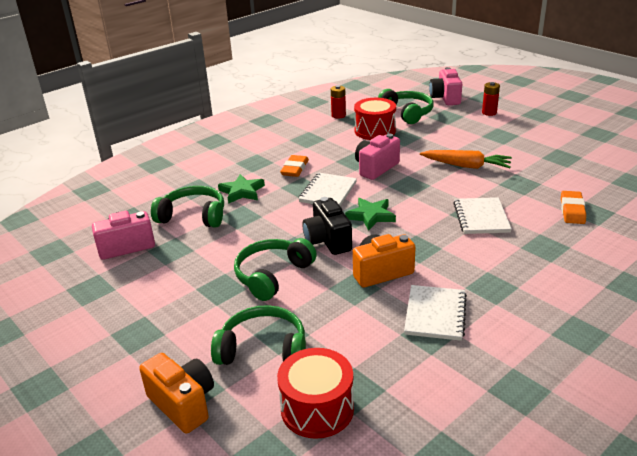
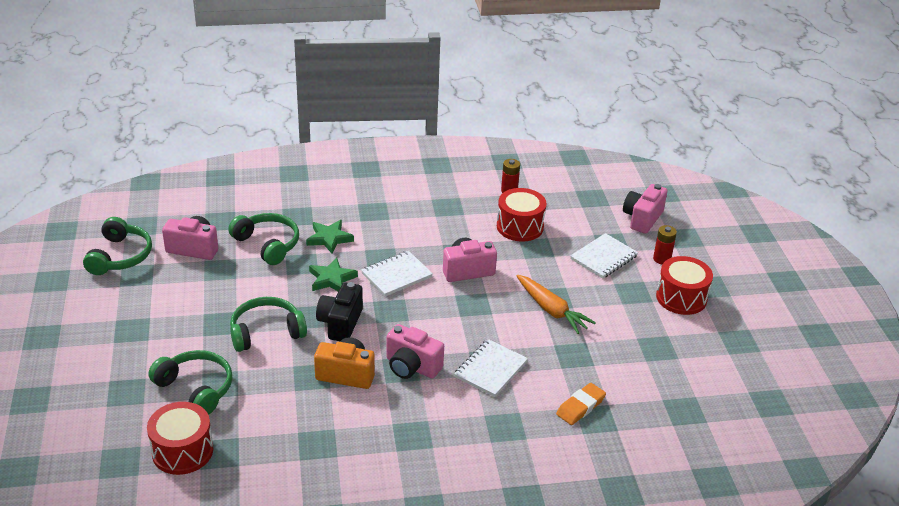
camera: 30 degrees right, 5 degrees up
orange camera [139,353,214,434] -> none
orange eraser [280,155,309,177] -> none
green star [345,198,396,231] -> green star moved to [309,257,358,291]
green headphones [378,89,434,124] -> green headphones moved to [83,217,152,275]
white notebook [404,285,467,341] -> white notebook moved to [570,233,638,279]
none -> pink camera [387,324,444,379]
none -> red drum [656,256,713,315]

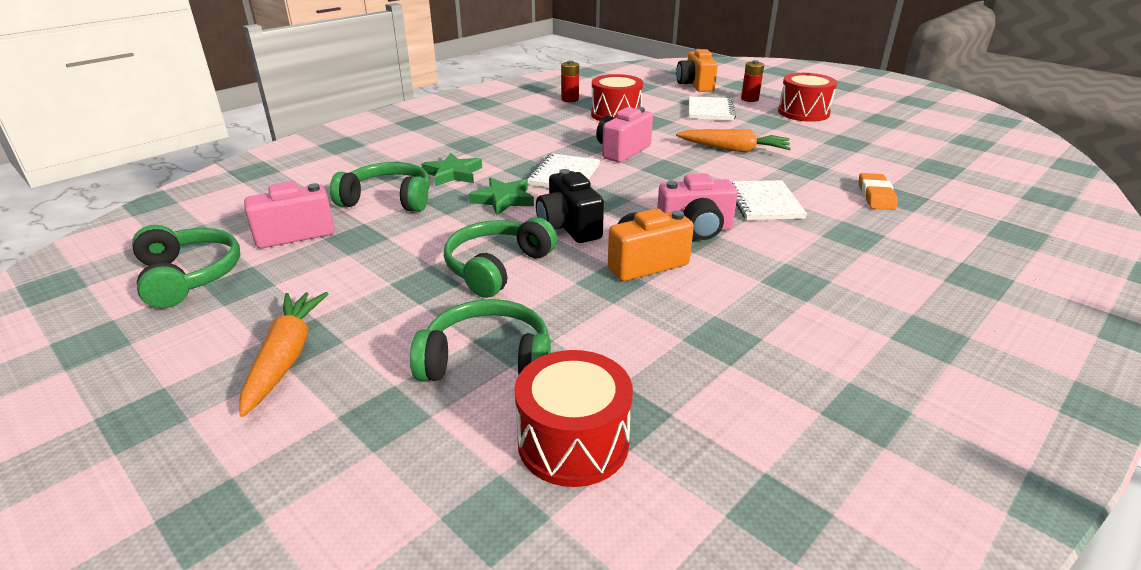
camera: 35 degrees left, 5 degrees down
pink camera [623,184,667,234] -> orange camera [676,49,718,92]
none -> orange carrot [239,292,328,417]

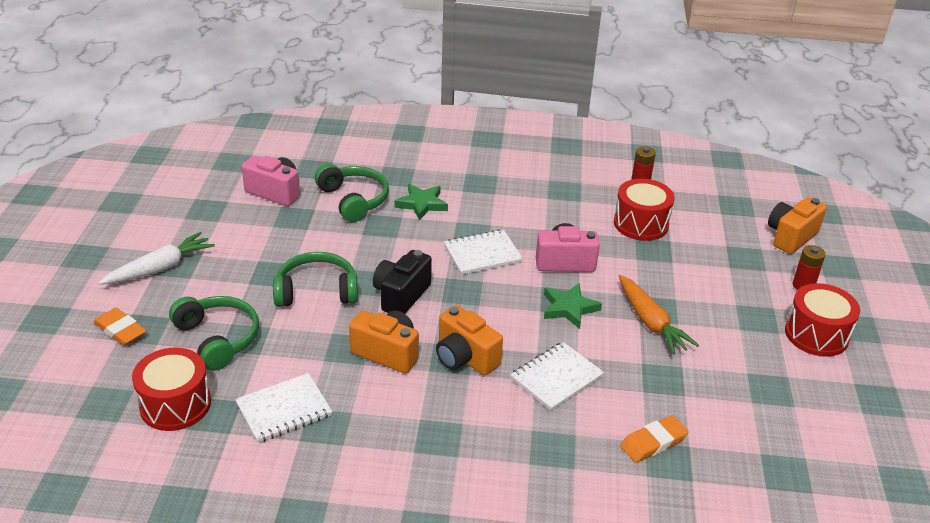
camera: 50 degrees right, 5 degrees up
green headphones [132,225,240,308] -> none
orange carrot [239,292,328,417] -> white carrot [99,232,215,285]
green star [469,178,534,215] -> green star moved to [544,283,602,329]
pink camera [657,173,738,240] -> orange camera [436,305,503,375]
white notebook [689,96,736,121] -> white notebook moved to [235,373,333,443]
none -> orange eraser [94,308,147,346]

